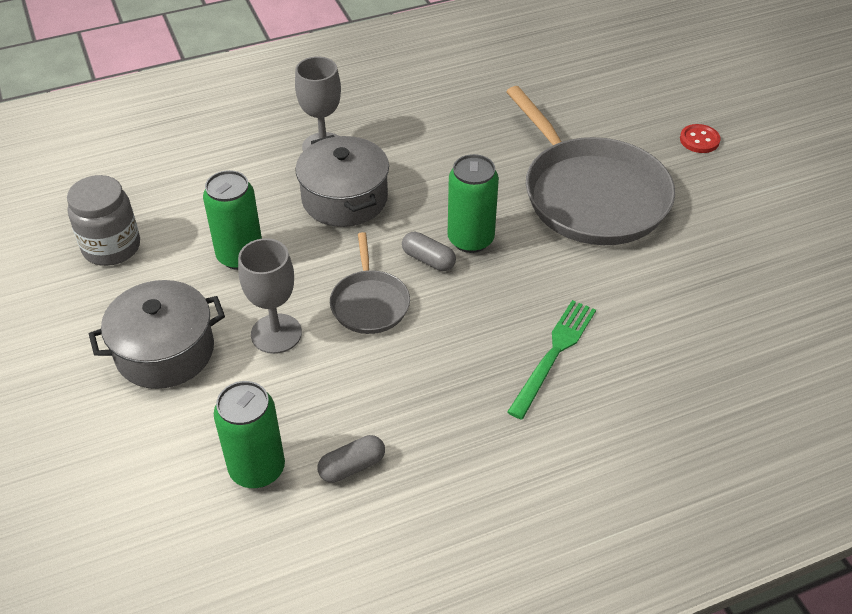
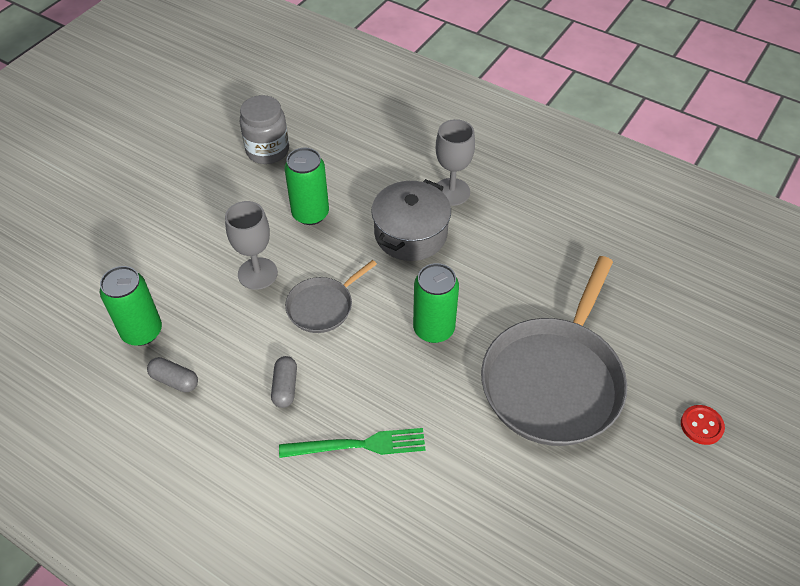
camera: 55 degrees right, 5 degrees up
grey pot [89,280,225,389] -> none
grey capsule [402,232,456,271] -> grey capsule moved to [271,356,297,408]

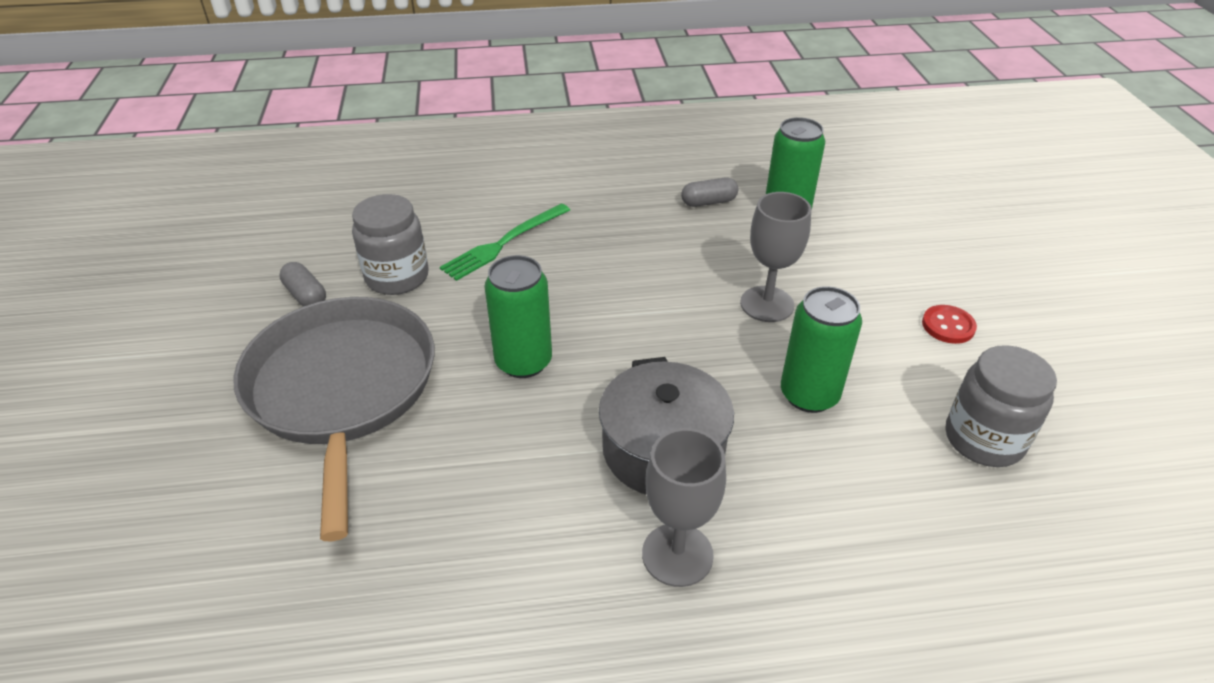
camera: 140 degrees right, 10 degrees down
grey capsule [271,356,297,408] -> grey capsule moved to [279,262,326,306]
grey pan [285,260,377,333] -> none
red button [681,405,725,445] -> red button moved to [922,305,977,344]
none -> grey jar [352,194,429,295]

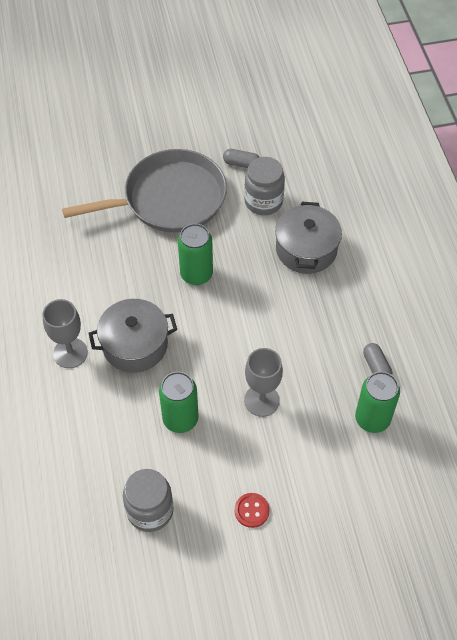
camera: 85 degrees right, 15 degrees up
grey capsule [279,262,326,306] -> grey capsule turned 60 degrees clockwise [223,149,259,168]
green fork [440,204,570,281] -> grey pot [275,202,342,274]

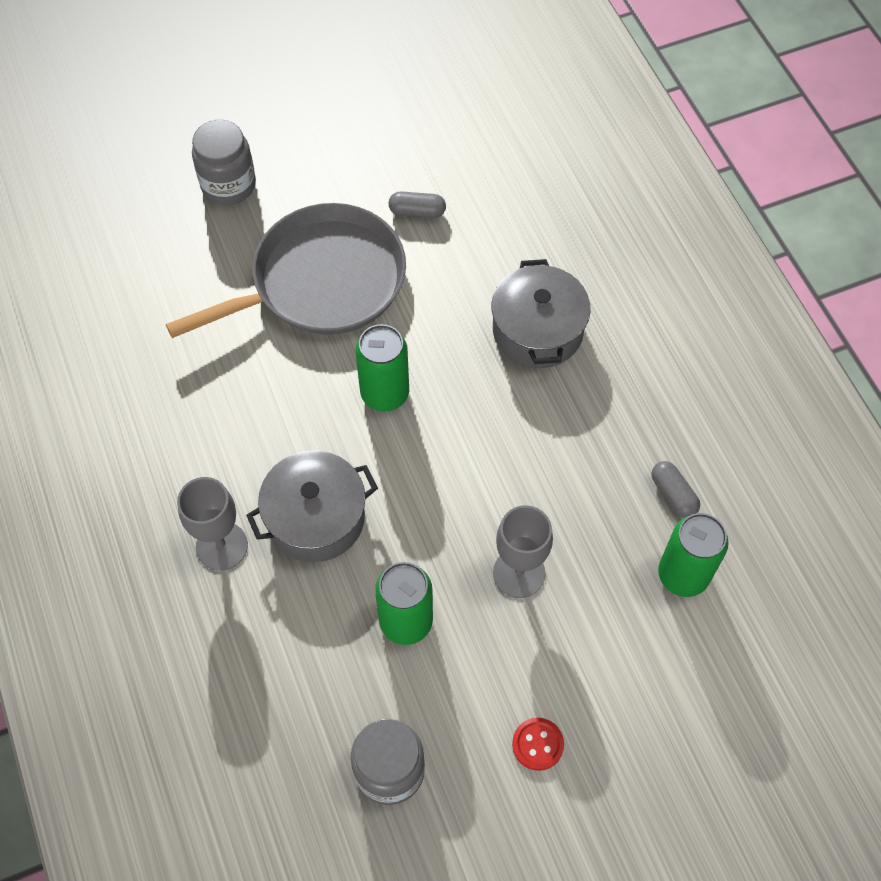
camera: 10 degrees left, 5 degrees up
grey jar [244,157,285,215] -> grey jar moved to [192,120,256,205]

